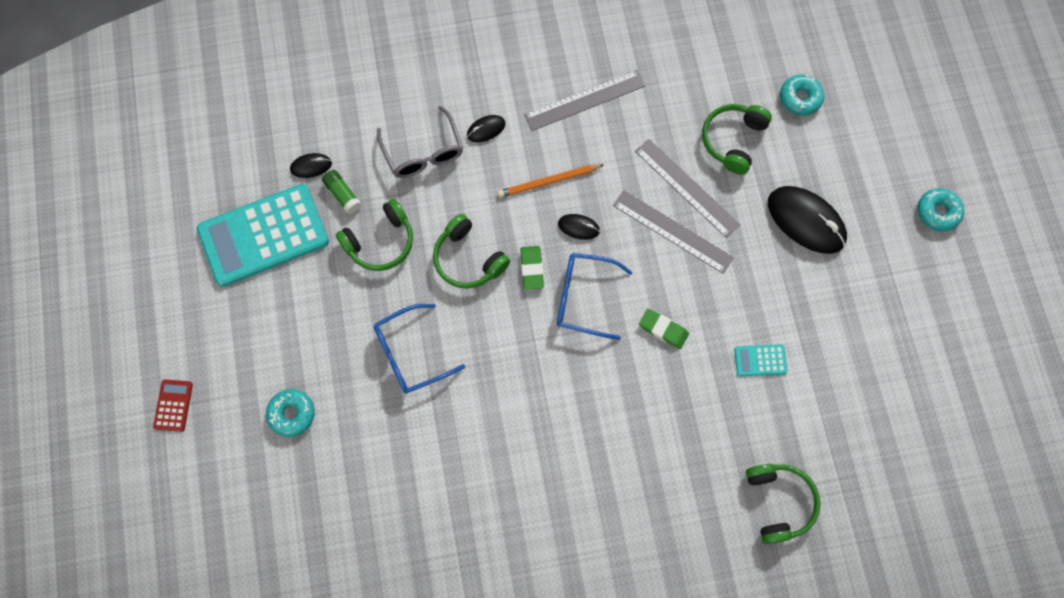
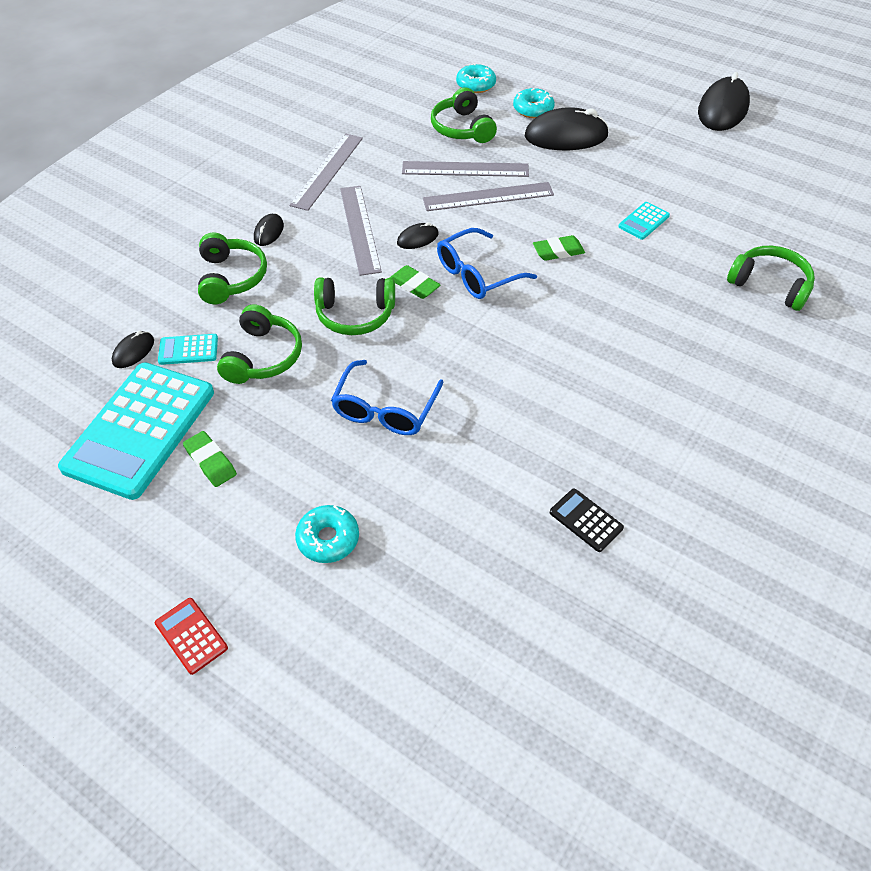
camera: 45 degrees left, 20 degrees down
green glue stick [322,170,362,214] -> turquoise calculator [158,334,218,365]
grey glasses [377,106,463,178] -> green headphones [198,233,267,304]
orange pencil [498,164,603,198] -> grey ruler [340,186,382,276]
turquoise donut [918,188,964,232] -> turquoise donut moved to [513,88,555,118]
none -> green eraser [183,431,237,487]
none -> black calculator [550,489,624,552]
none -> black mouse [698,72,750,131]

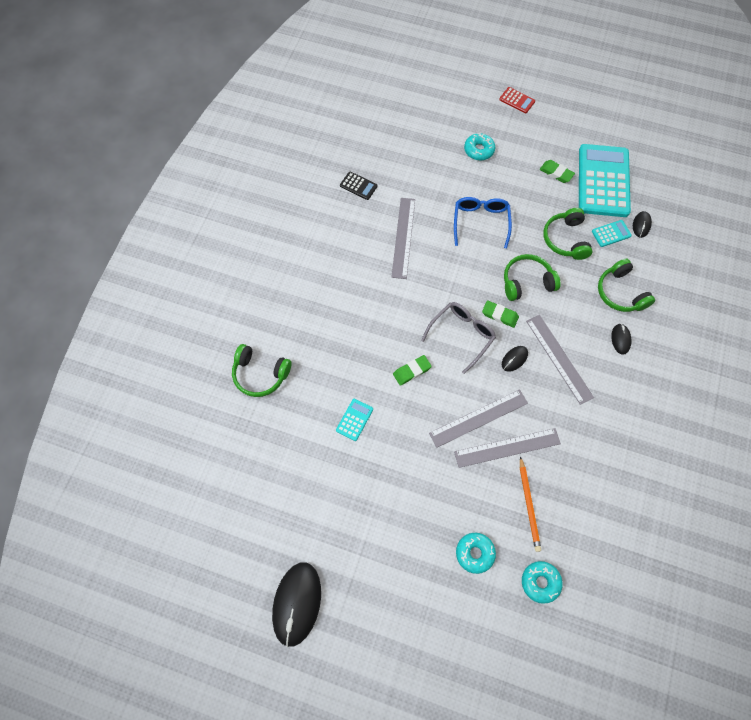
camera: 165 degrees right, 15 degrees up
grey ruler [289,133,363,211] -> grey ruler moved to [391,198,415,279]
green headphones [431,87,497,143] -> orange pencil [520,456,541,552]
blue glasses [437,228,537,299] -> grey glasses [421,302,496,374]
black mouse [525,107,609,150] -> none

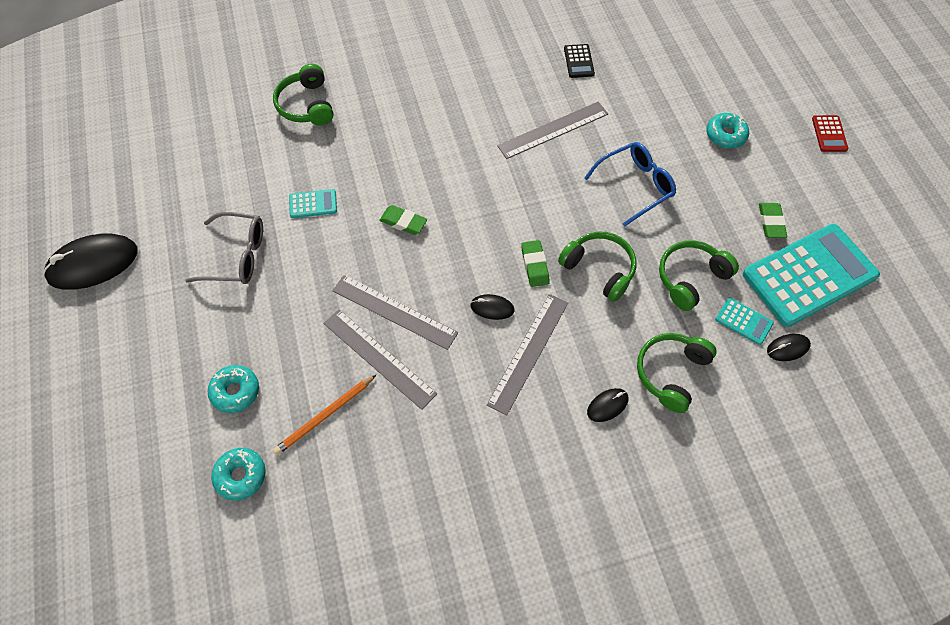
camera: 55 degrees right, 5 degrees down
grey glasses [421,302,496,374] -> grey glasses moved to [185,212,263,284]

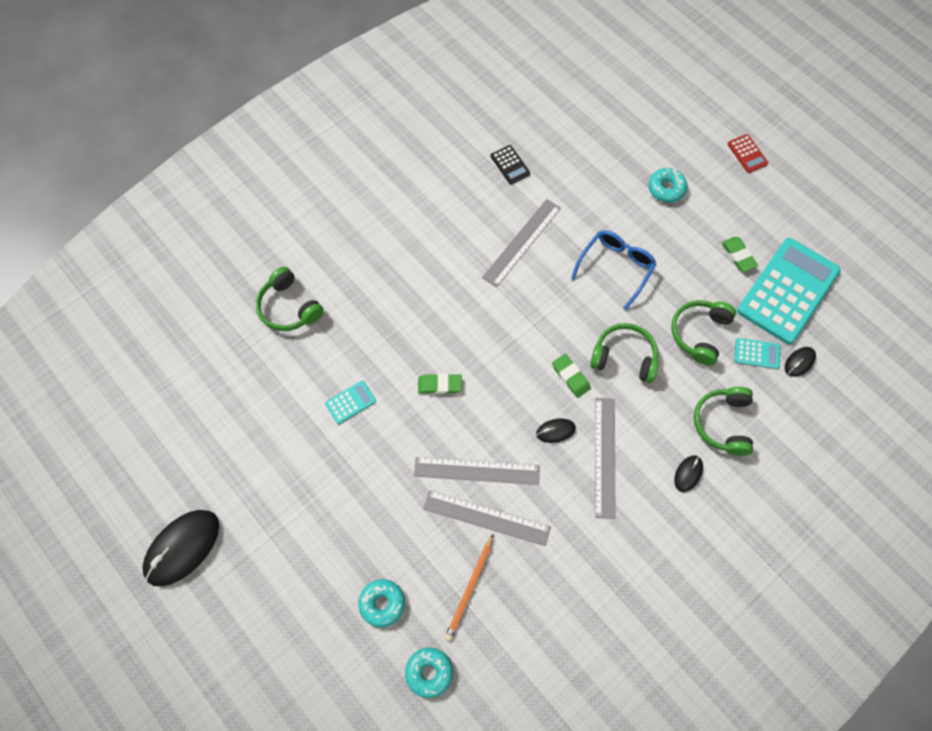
camera: 25 degrees left, 5 degrees up
grey glasses [185,212,263,284] -> none

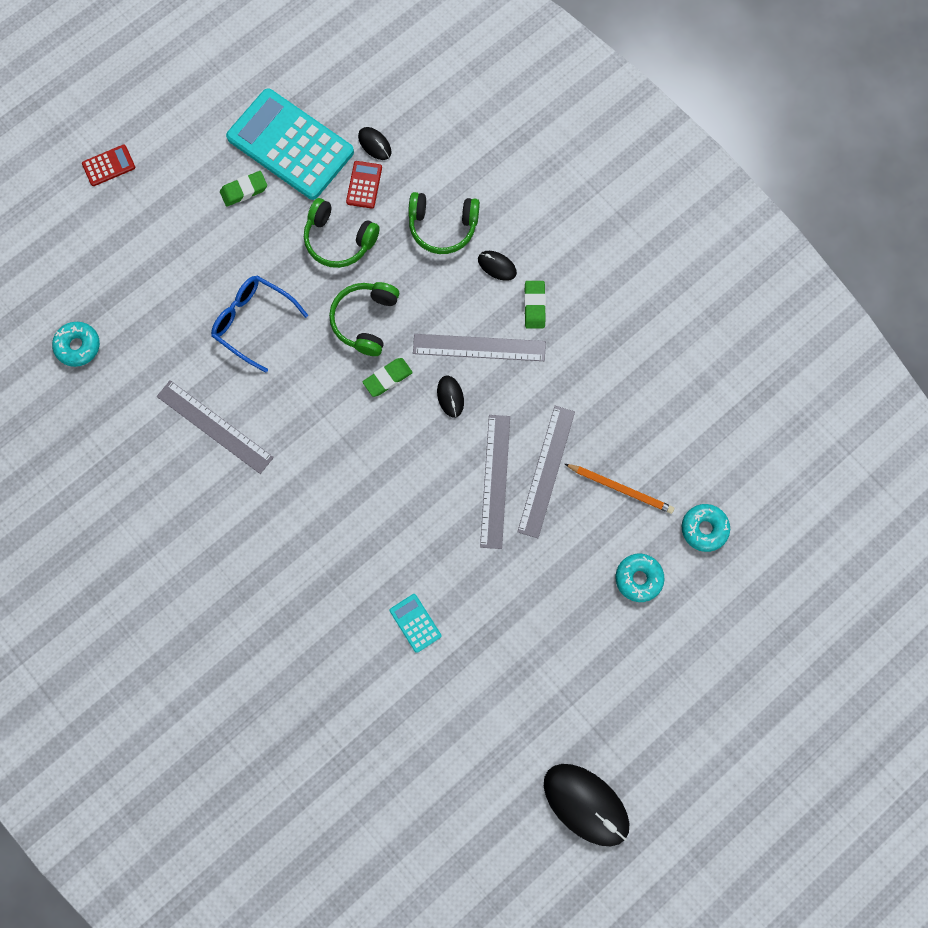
camera: 90 degrees left, 10 degrees up
green headphones [256,267,324,331] -> none
green eraser [418,374,462,394] -> green eraser moved to [524,281,546,329]
black calculator [490,145,530,184] -> none
turquoise donut [649,168,687,203] -> turquoise donut moved to [52,322,100,367]
turquoise calculator [734,338,780,369] -> red calculator [346,161,382,209]

